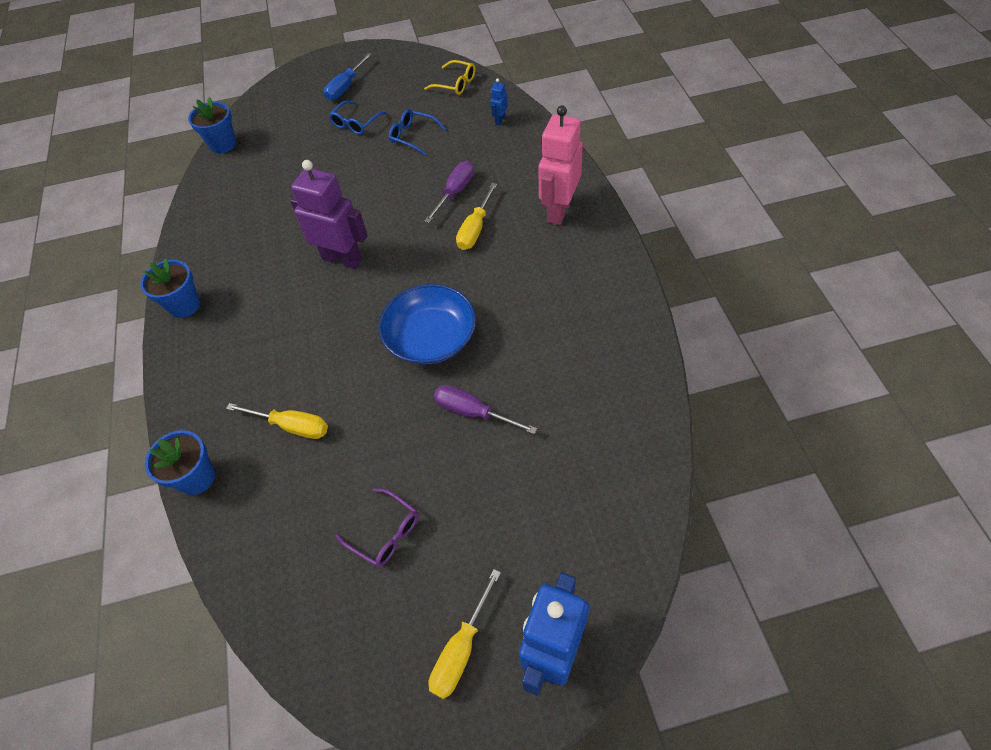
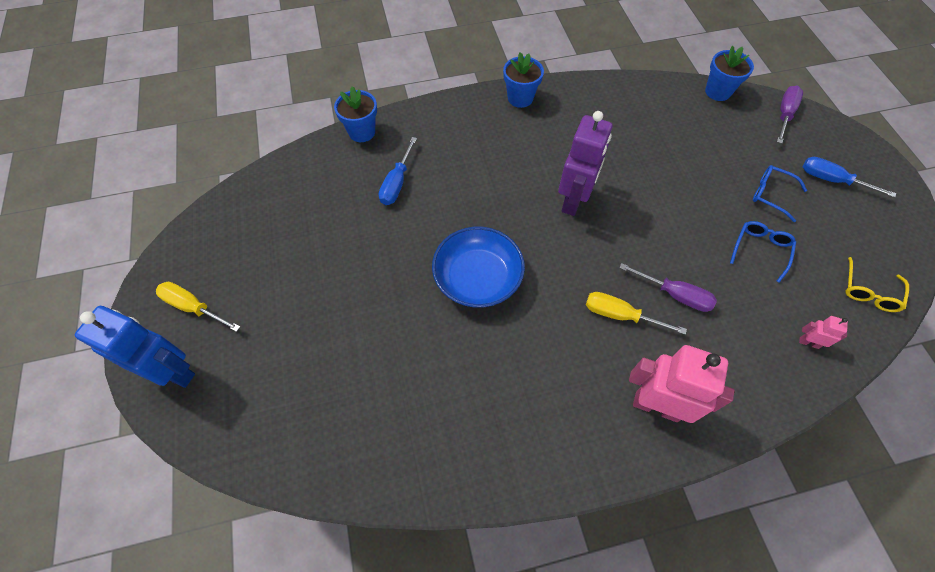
camera: 85 degrees right, 5 degrees up
yellow screwdriver [226,403,328,439] -> blue screwdriver [379,137,417,205]
purple glasses [335,488,418,567] -> none
purple screwdriver [434,385,537,434] -> purple screwdriver moved to [777,86,803,144]
blue robot [490,78,508,126] -> pink robot [799,316,848,349]

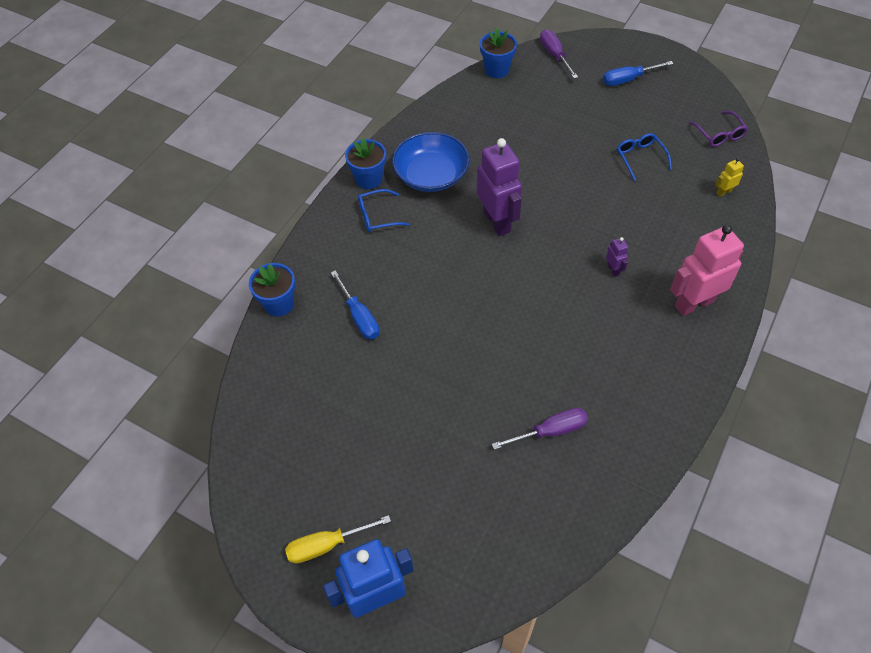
camera: 45 degrees left, 5 degrees down
blue bowl [432,227,525,308] -> blue bowl moved to [392,132,470,192]
yellow screwdriver [586,292,687,335] -> purple robot [606,237,628,277]
purple screwdriver [619,263,717,312] -> purple screwdriver moved to [492,408,588,450]
blue glasses [753,165,807,222] -> blue glasses moved to [358,189,410,232]
pink robot [799,316,848,349] -> yellow robot [716,158,744,197]
yellow glasses [845,257,909,312] -> purple glasses [689,111,748,147]

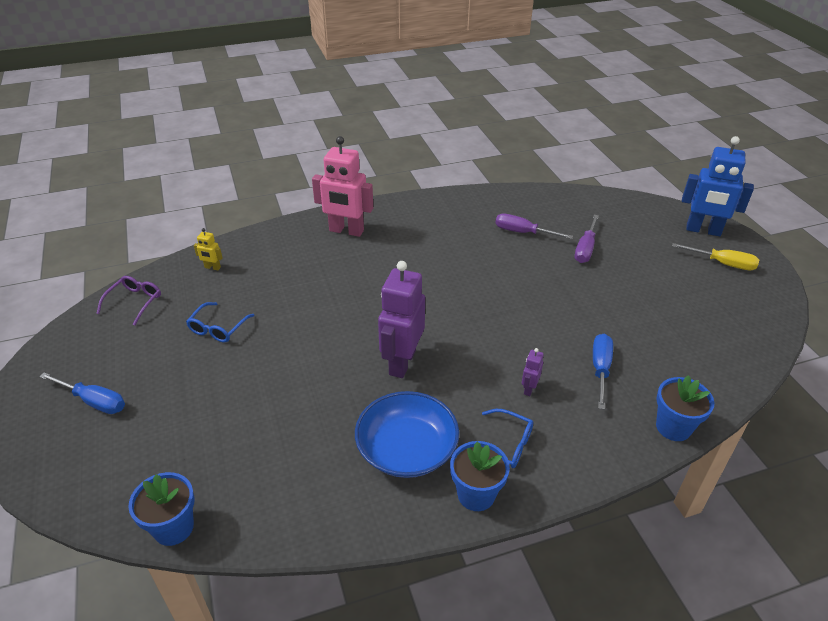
camera: 140 degrees left, 15 degrees down
purple screwdriver [540,29,578,79] -> purple screwdriver moved to [574,215,599,263]
purple robot [606,237,628,277] -> purple robot moved to [522,348,544,396]

